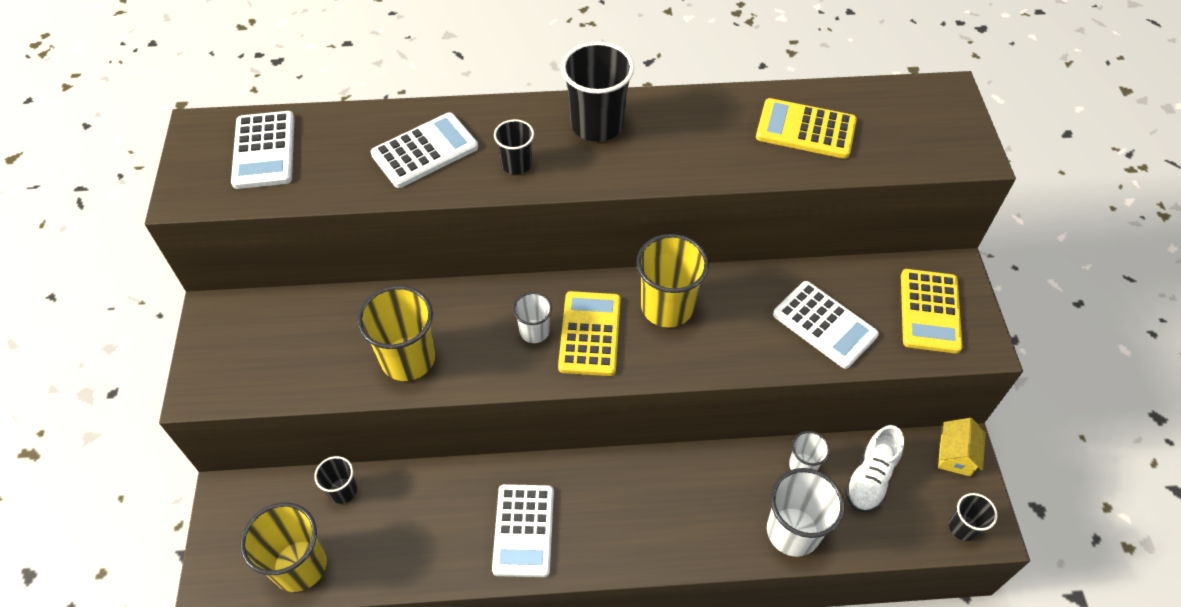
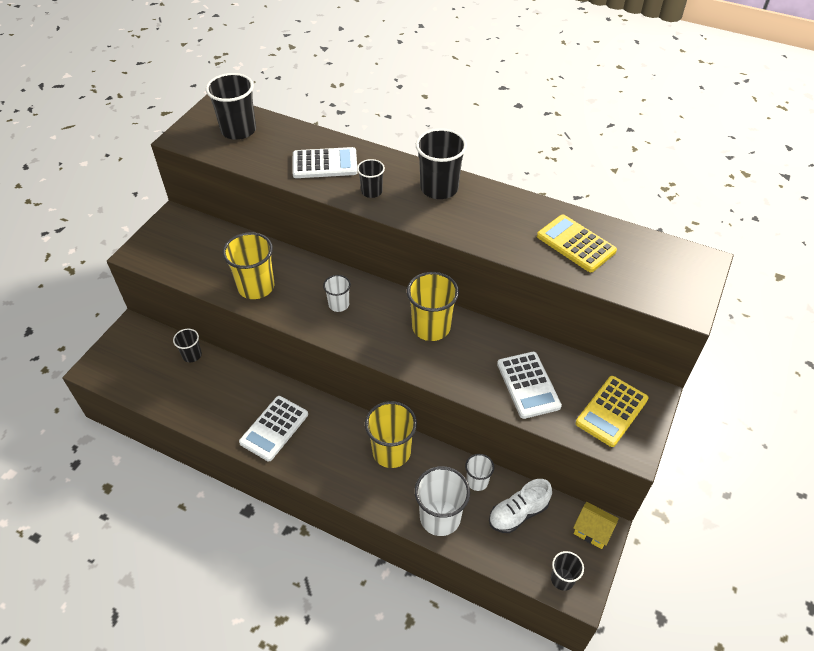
camera: 30 degrees right, 5 degrees down
white calculator [231,111,295,189] -> black cup [206,73,256,140]
yellow cup [240,503,327,592] -> yellow cup moved to [365,401,417,468]
yellow calculator [558,291,621,376] -> none
yellow house [938,418,986,476] -> yellow house turned 75 degrees clockwise [573,502,619,549]

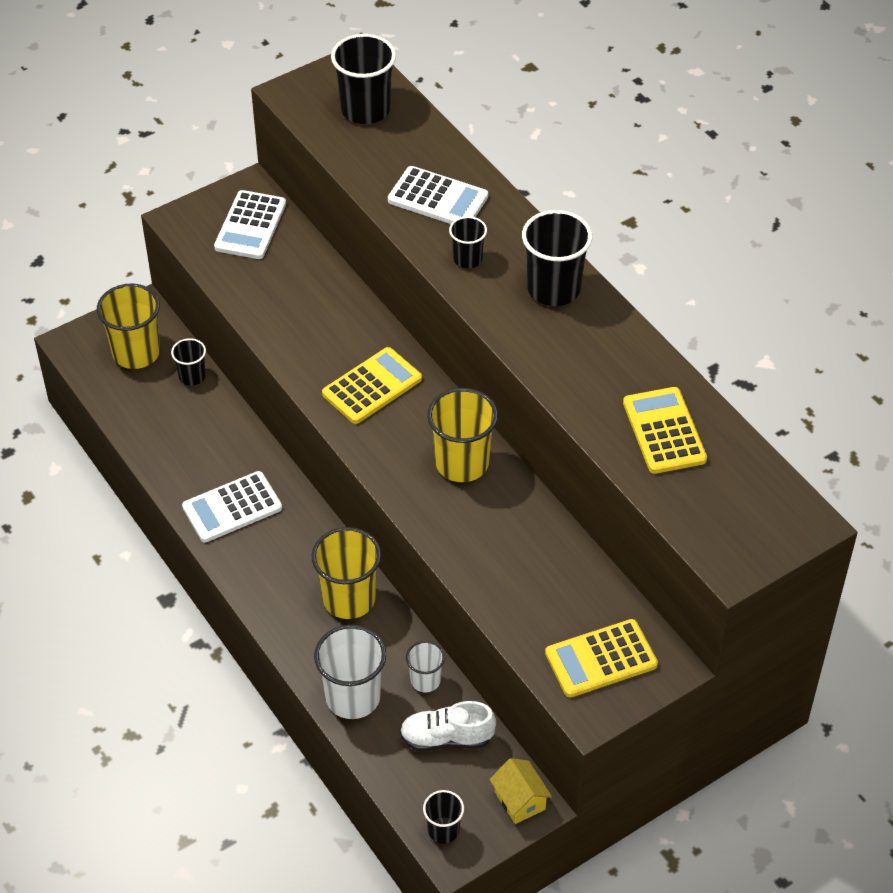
camera: 30 degrees right, 0 degrees up
yellow cup [223,232,275,299] -> yellow cup moved to [97,284,160,369]
white cup [323,275,351,312] -> yellow calculator [322,347,422,424]
white calculator [497,352,562,419] -> white calculator moved to [214,190,286,259]

